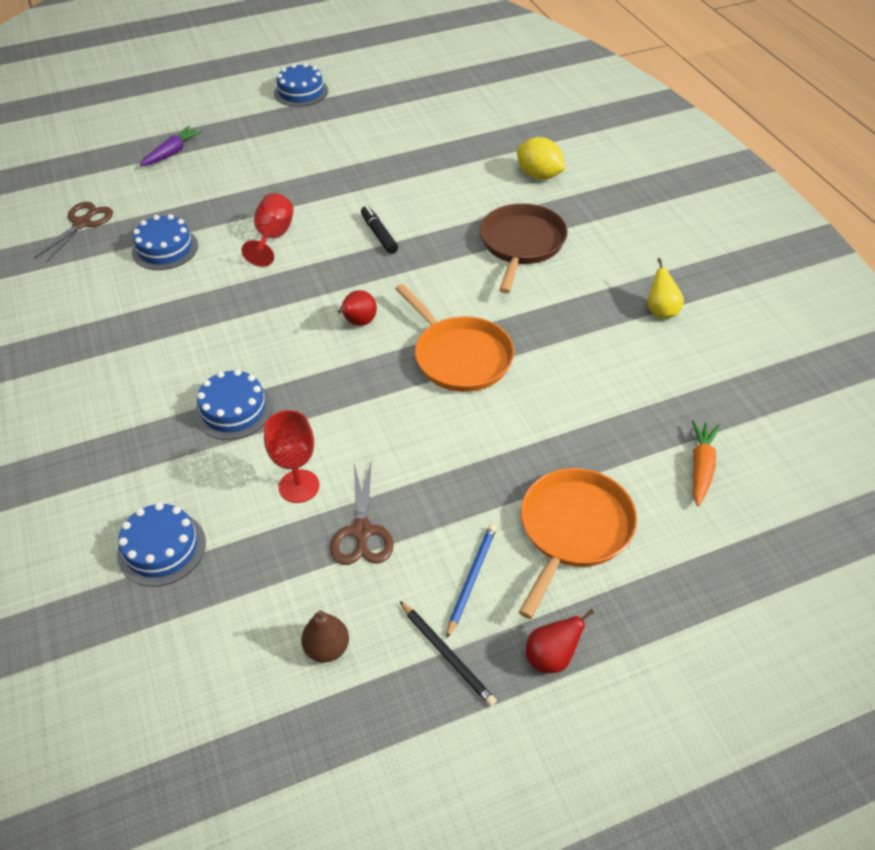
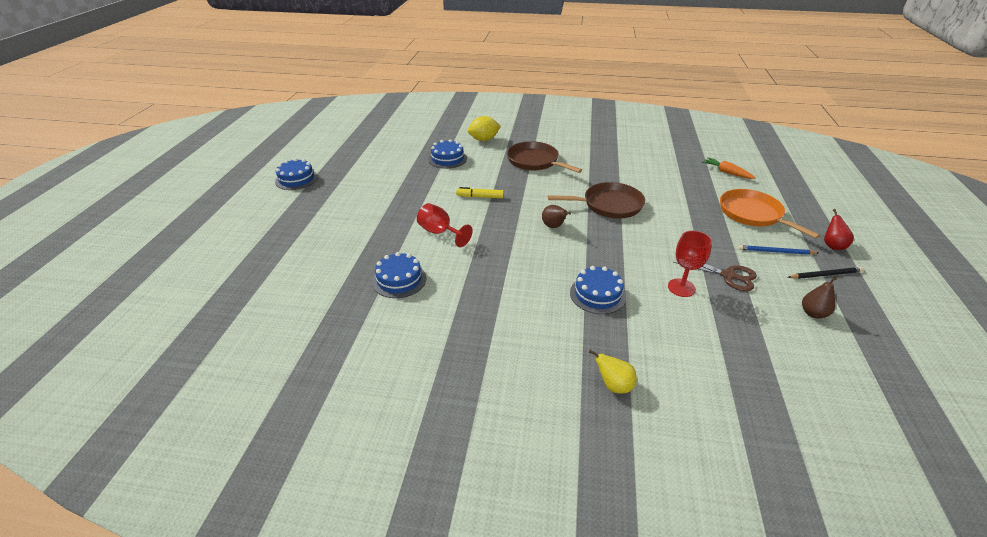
camera: 60 degrees left, 10 degrees down
brown scissors [34,202,113,263] -> none
blue cake [117,503,206,587] -> blue cake moved to [428,139,467,169]
purple carrot [140,126,203,166] -> none
red pear [338,290,377,326] -> brown pear [542,205,571,228]
black marker [361,206,398,254] -> yellow marker [456,187,504,198]
orange pan [395,284,514,392] -> brown pan [548,182,645,218]
blue pencil [446,524,497,639] -> blue pencil turned 45 degrees counterclockwise [738,245,818,255]
yellow pear [648,258,684,318] -> yellow pear moved to [589,350,637,394]

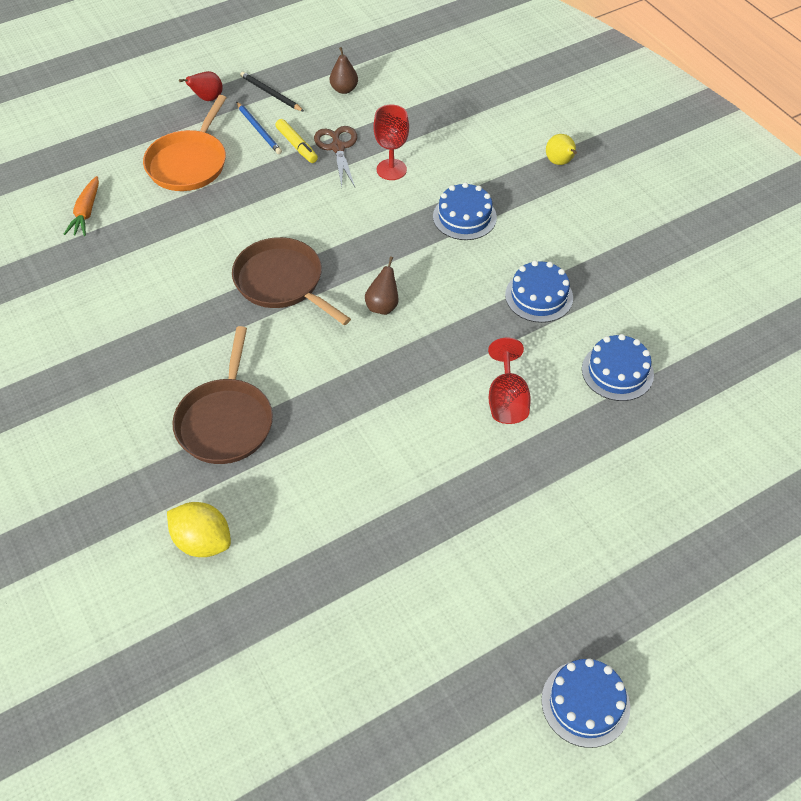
camera: 130 degrees left, 15 degrees up
blue cake [428,139,467,169] -> blue cake moved to [505,260,573,323]
yellow marker [456,187,504,198] -> yellow marker moved to [275,119,318,163]

